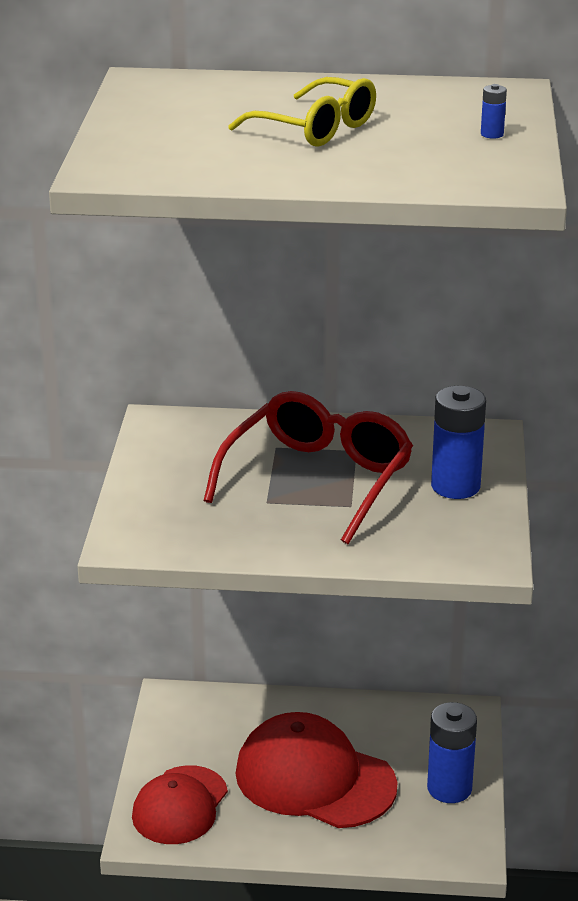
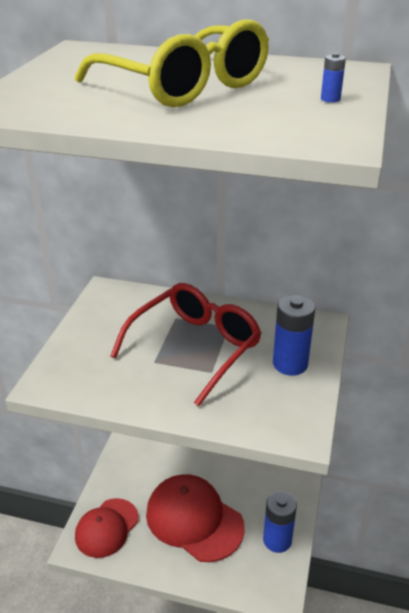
camera: 10 degrees right, 5 degrees up
yellow glasses [228,77,376,147] -> yellow glasses [75,19,269,107], size x1.57

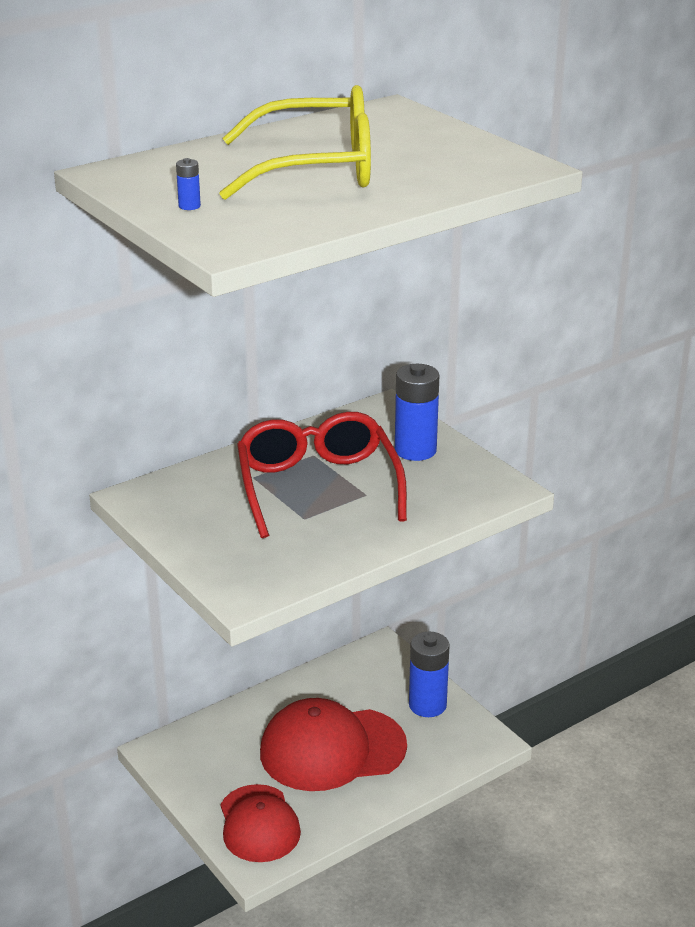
camera: 50 degrees left, 5 degrees down
blue battery [321,53,346,103] -> blue battery moved to [176,158,201,210]

